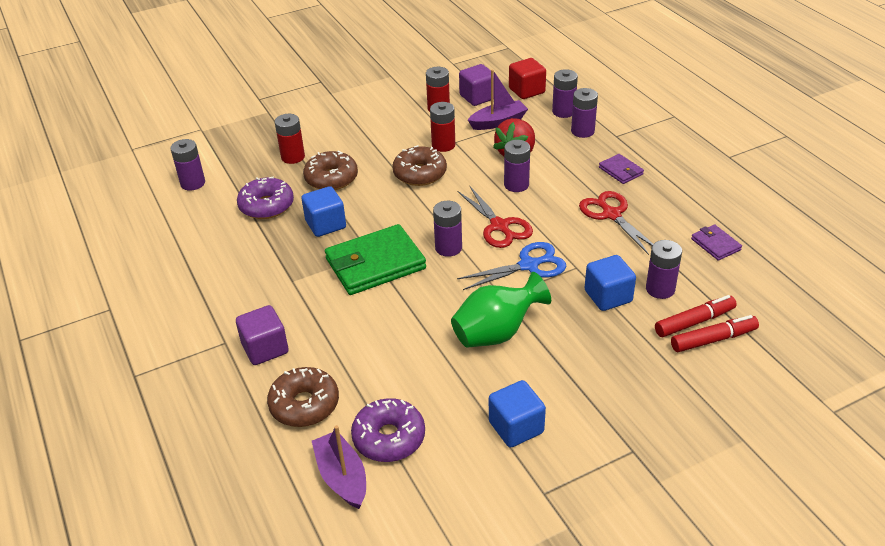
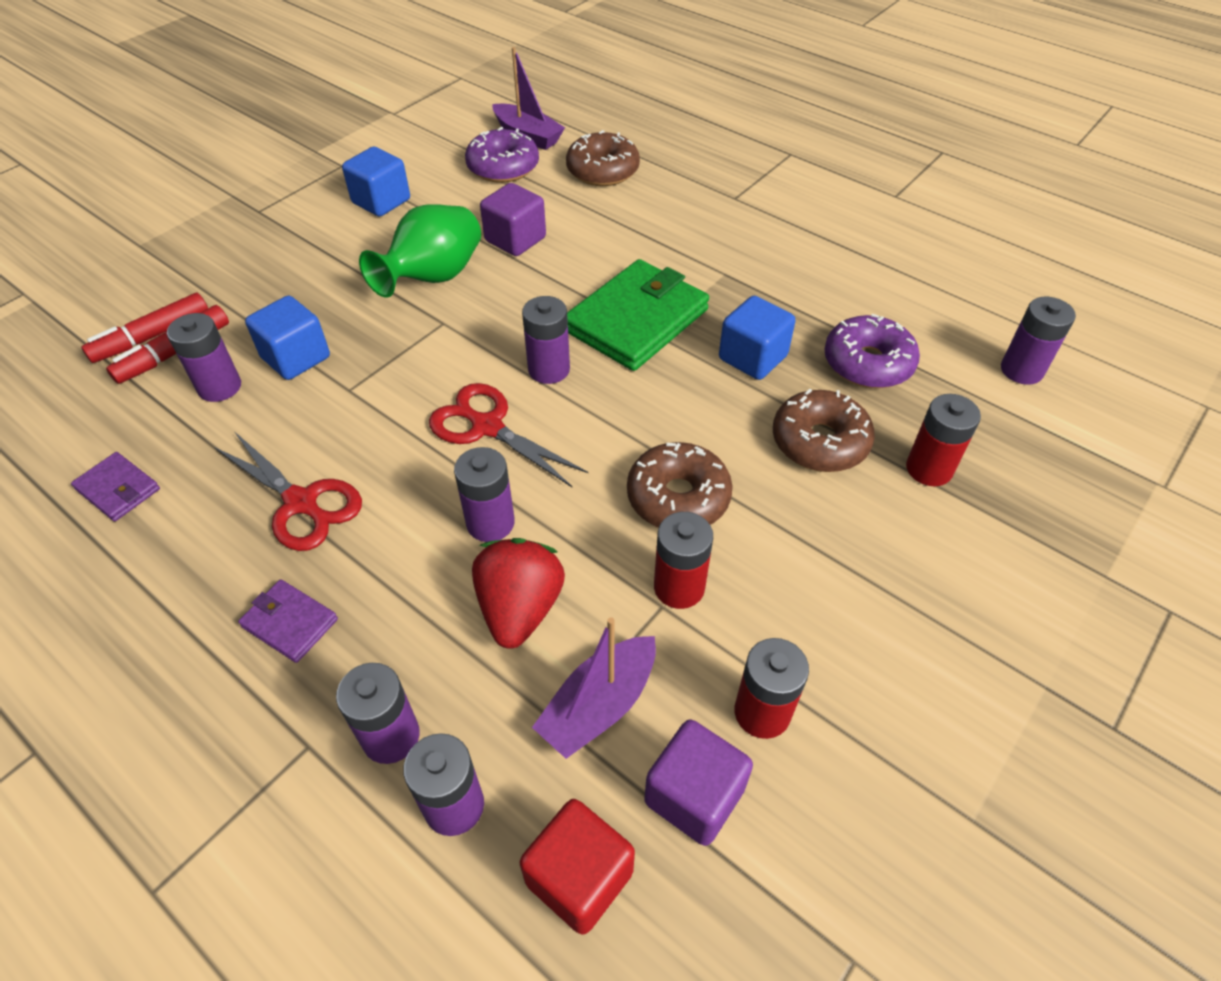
camera: 155 degrees right, 10 degrees up
purple cube [236,305,289,365] -> purple cube moved to [480,183,546,256]
blue scissors [457,242,566,290] -> none

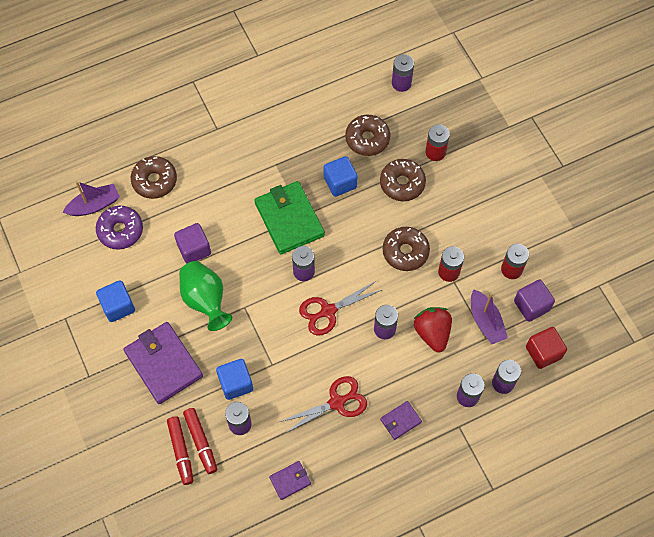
camera: 65 degrees left, 15 degrees up
red strawberry [472,538,565,649] -> red strawberry turned 45 degrees clockwise [414,307,452,352]
purple donut [824,314,920,388] -> brown donut [345,115,391,156]
none -> purple wallet [124,322,203,404]

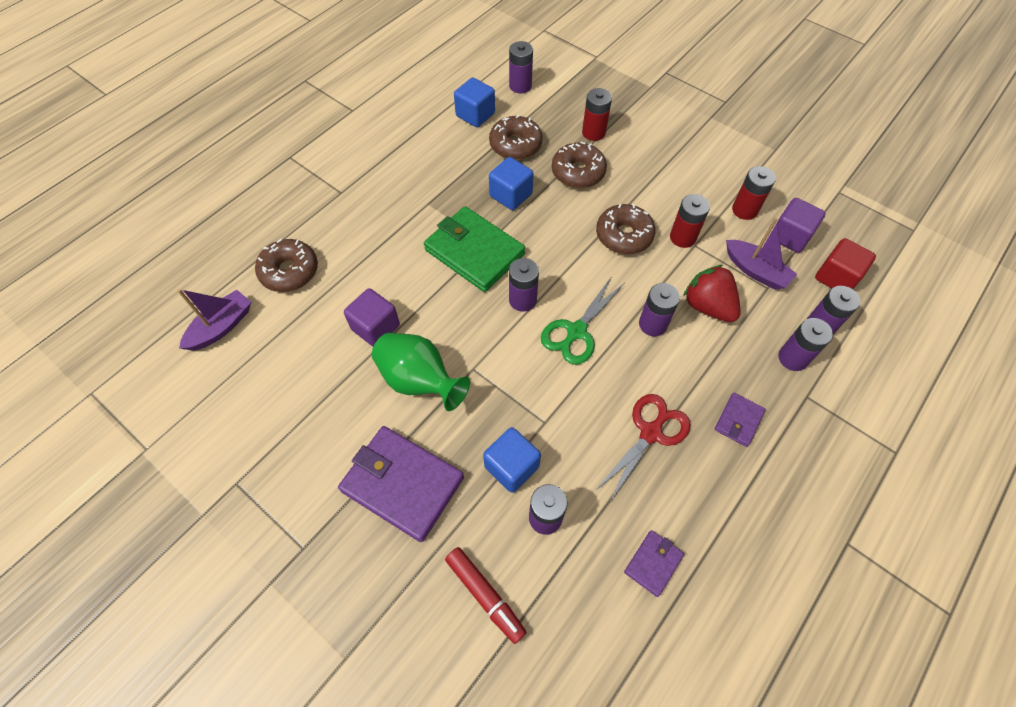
camera: 25 degrees left, 5 degrees down
purple donut [96,206,143,250] -> none
blue cube [96,280,135,322] -> blue cube moved to [454,78,495,127]
red marker [183,408,217,474] -> none
red scissors [299,281,382,336] -> green scissors [541,276,625,365]

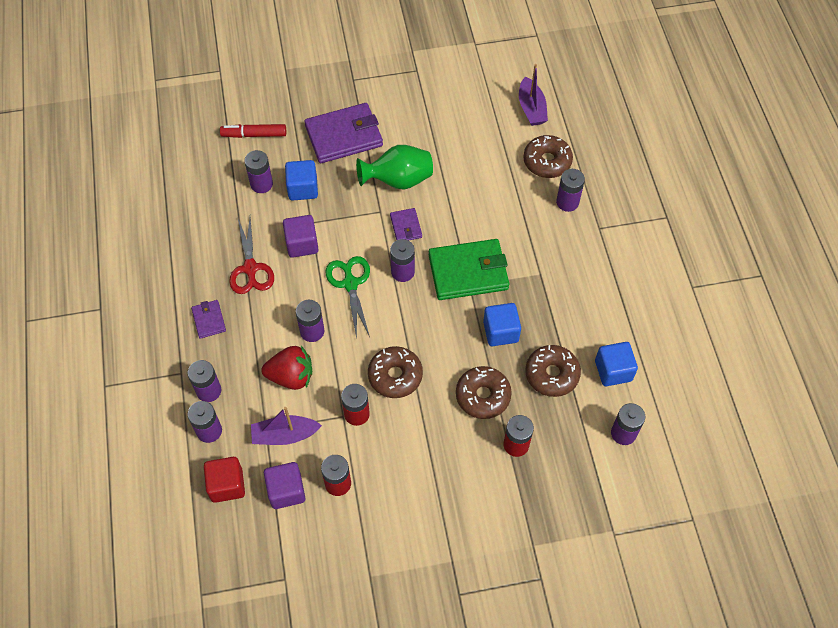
camera: 130 degrees right, 0 degrees up
purple cube [344,288,400,347] -> purple cube moved to [283,215,319,258]
purple wallet [624,530,684,597] -> purple wallet moved to [390,208,422,241]
none -> purple battery [556,169,585,212]

